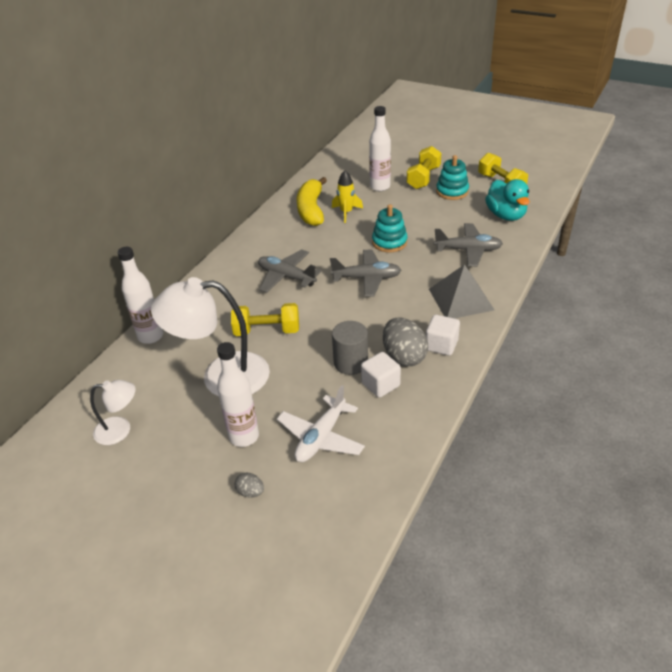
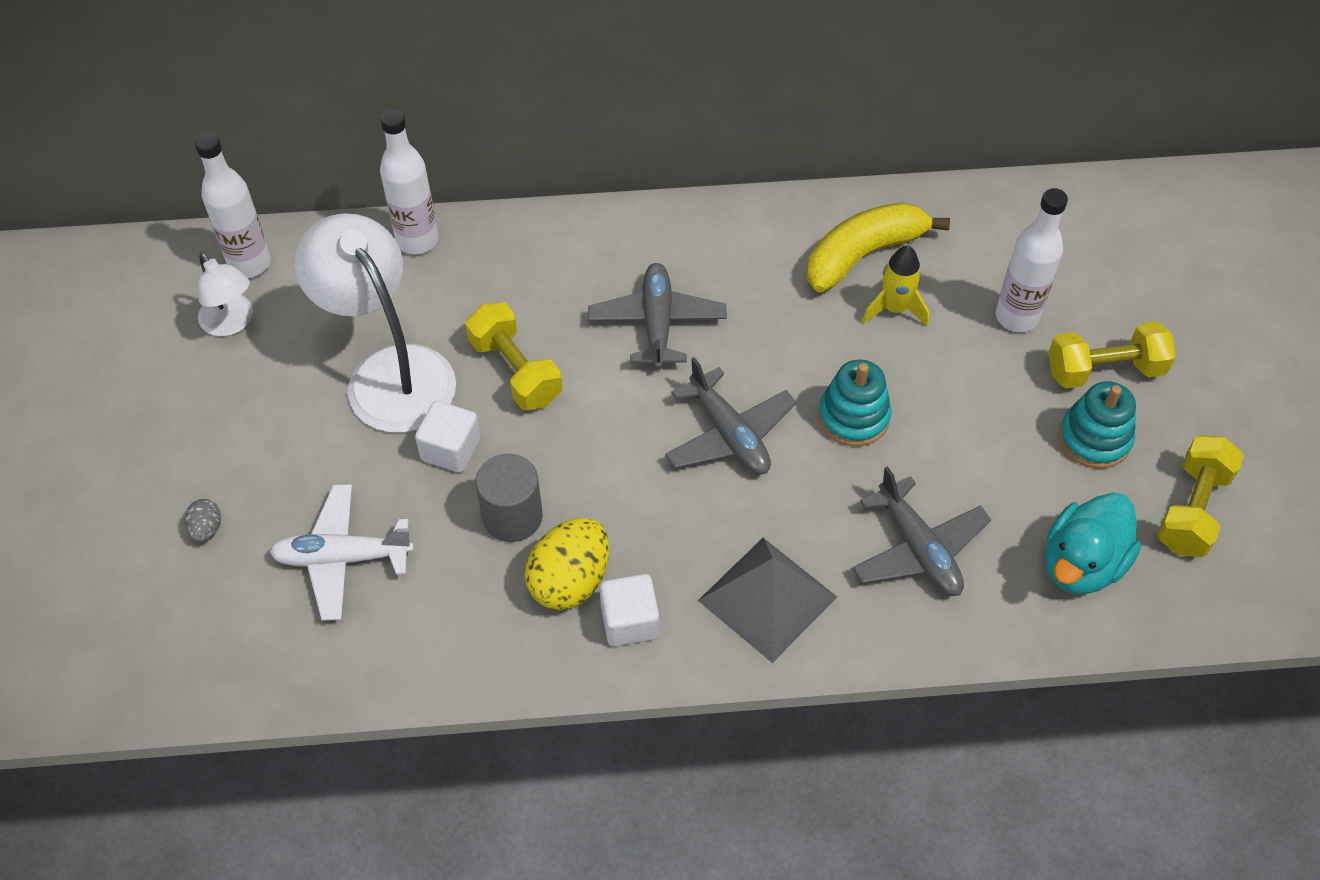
camera: 55 degrees right, 15 degrees up
white bottle [217,342,259,447] -> white bottle moved to [195,133,271,278]
white cube [361,352,401,398] -> white cube moved to [415,401,481,472]
grey egg [383,318,428,366] -> yellow egg [525,518,609,610]

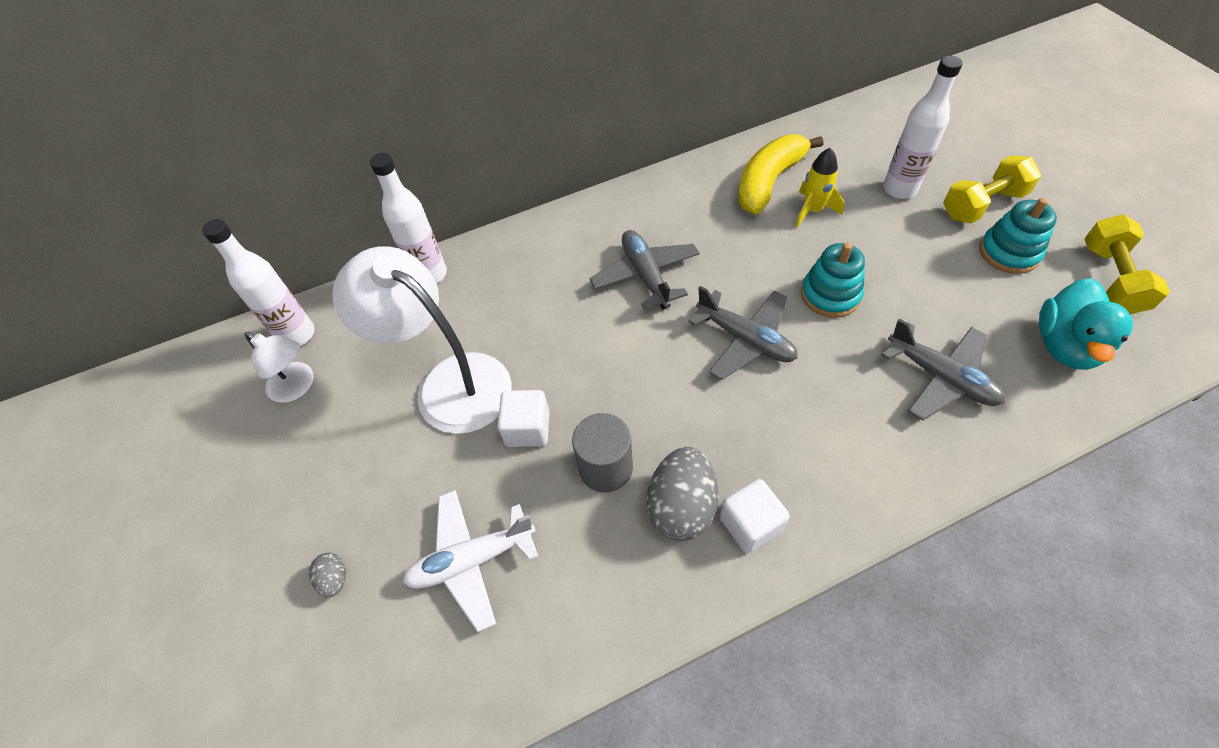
camera: 15 degrees left, 0 degrees up
yellow dumbbell [466,302,562,410] -> none
yellow egg [525,518,609,610] -> grey egg [646,447,719,541]
grey pyramid [698,538,837,663] -> none

